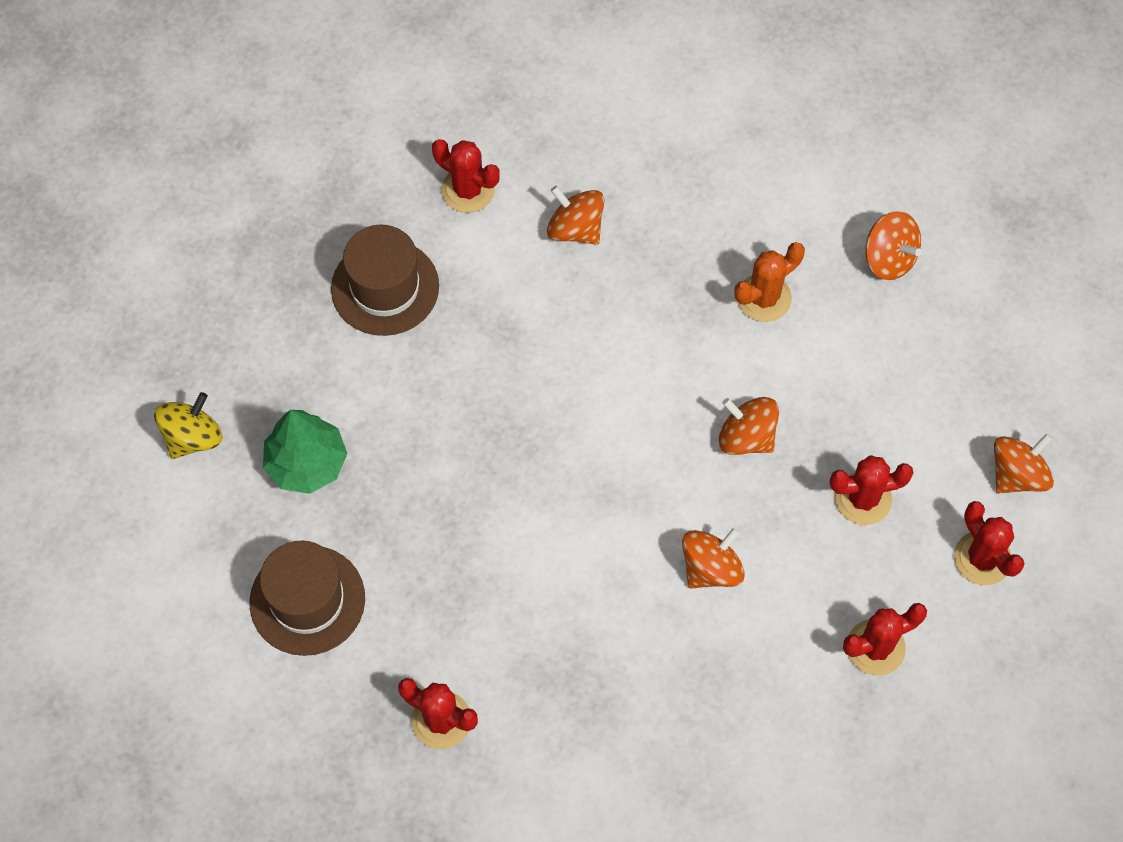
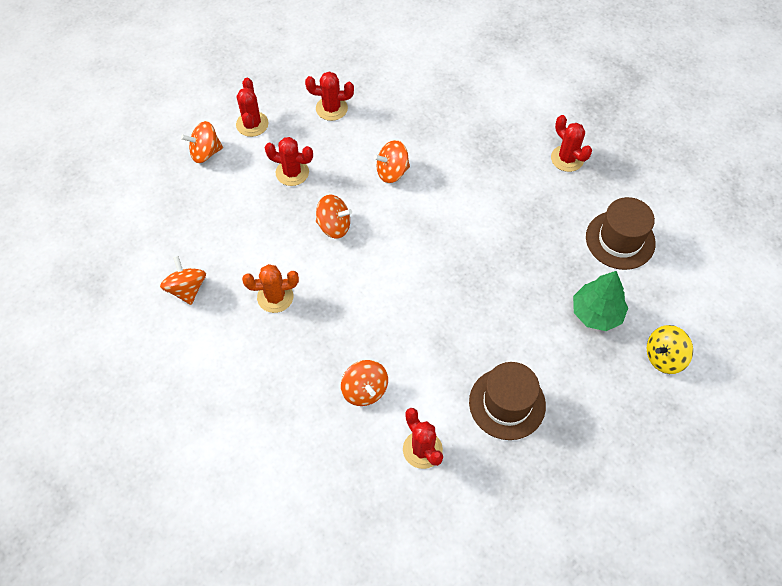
camera: 155 degrees left, 5 degrees down
orange spinning top [719,397,779,455] -> orange spinning top turned 45 degrees counterclockwise [316,194,352,239]

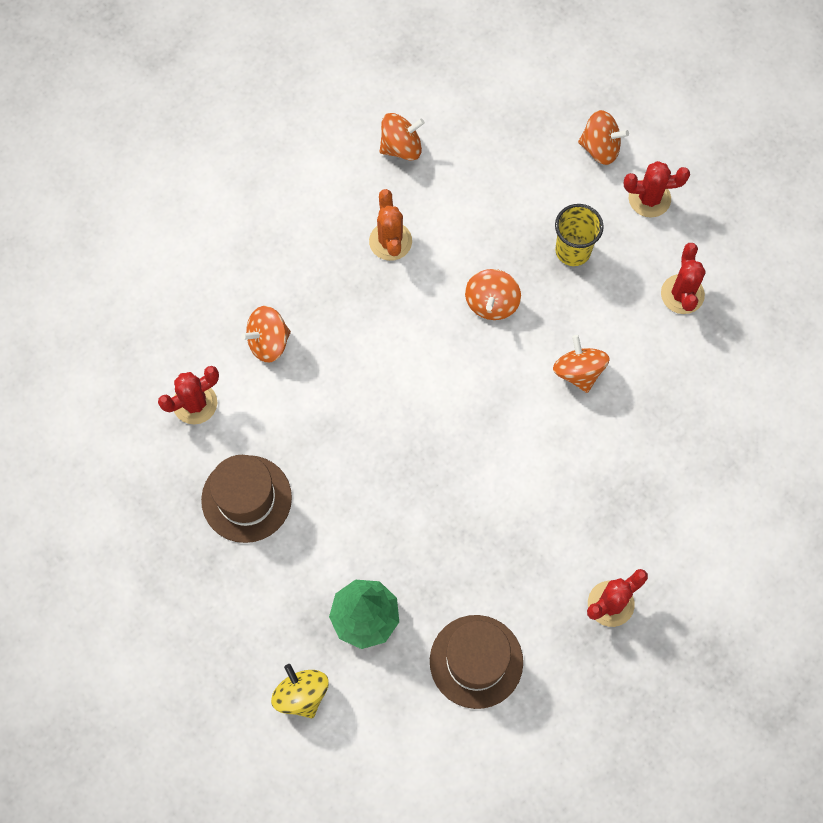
camera: 90 degrees right, 10 degrees up
orange spinning top [181,121,223,163] -> orange spinning top turned 120 degrees clockwise [578,110,629,165]
red cactus [265,137,313,186] -> yellow cup [555,204,604,266]

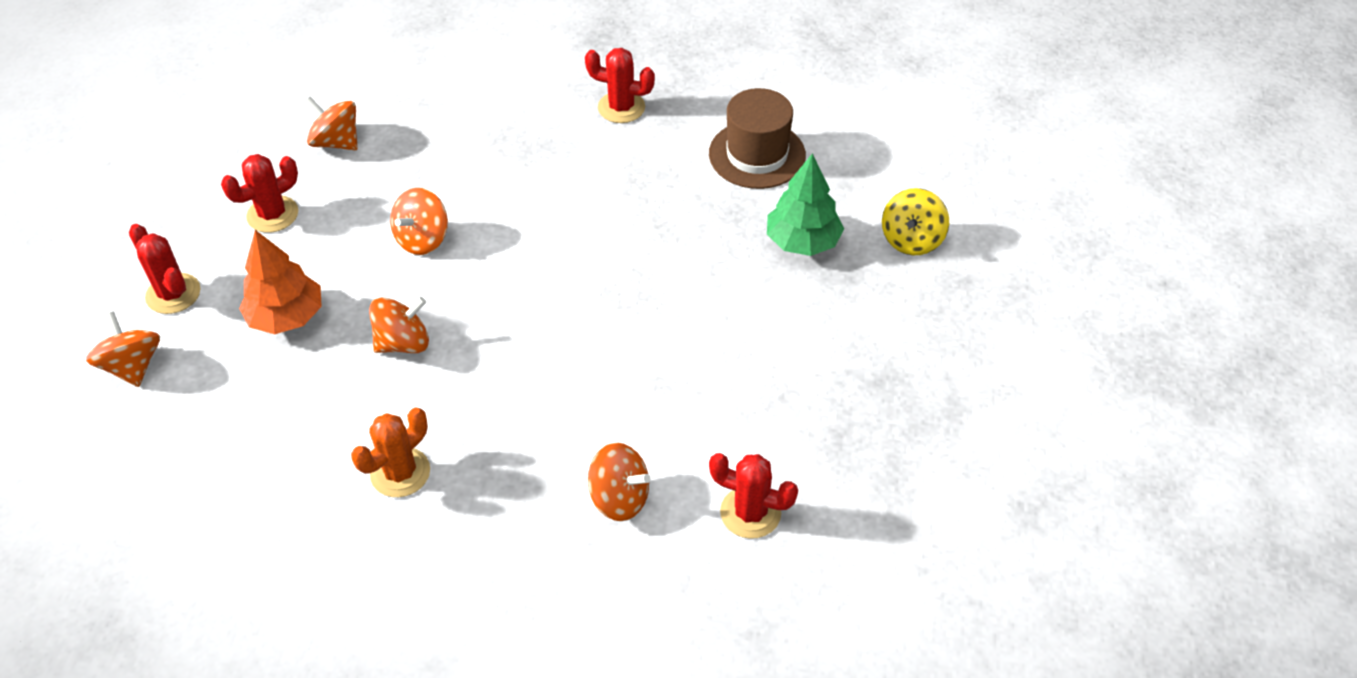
camera: 130 degrees left, 20 degrees down
brown hat [201,455,292,543] -> none
orange spinning top [380,113,425,161] -> orange spinning top moved to [305,97,358,150]
yellow cup [555,204,604,266] -> orange tree [239,230,322,334]

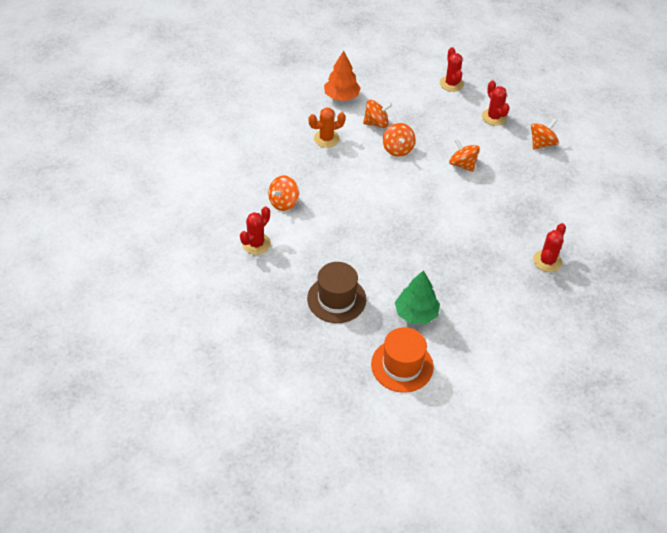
camera: 105 degrees right, 0 degrees up
orange spinning top [86,312,160,387] -> orange spinning top moved to [363,100,392,128]
red cactus [129,224,201,314] -> red cactus turned 75 degrees counterclockwise [440,47,464,92]
orange tree [239,230,322,334] -> orange tree moved to [324,51,361,101]
orange cactus [351,408,430,497] -> orange cactus turned 75 degrees counterclockwise [309,107,346,148]
brown hat [709,88,806,189] -> brown hat moved to [307,262,366,323]
yellow spinning top [882,188,949,255] -> orange hat [371,327,434,393]

